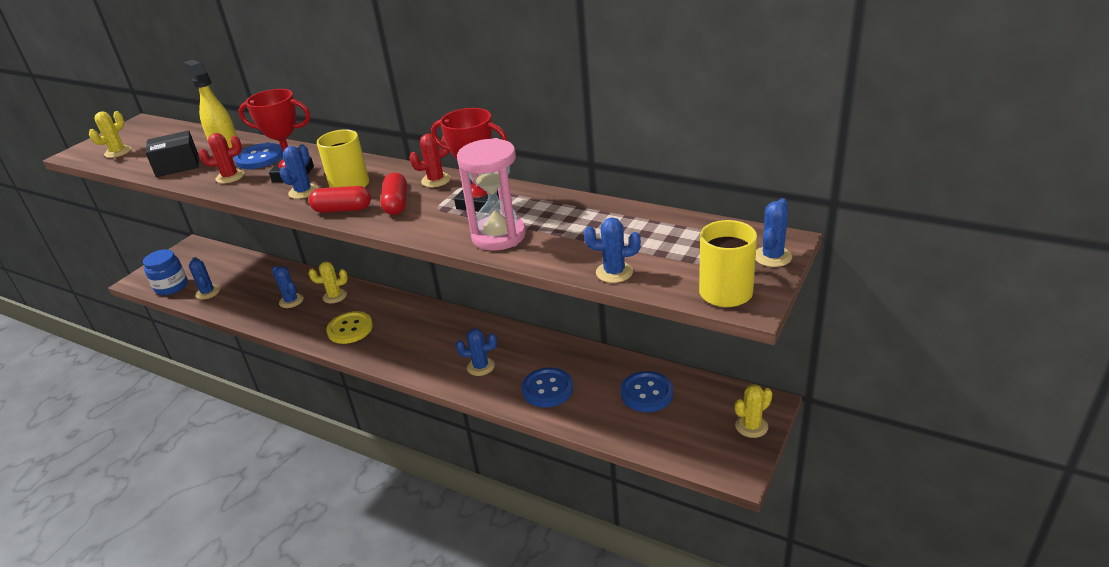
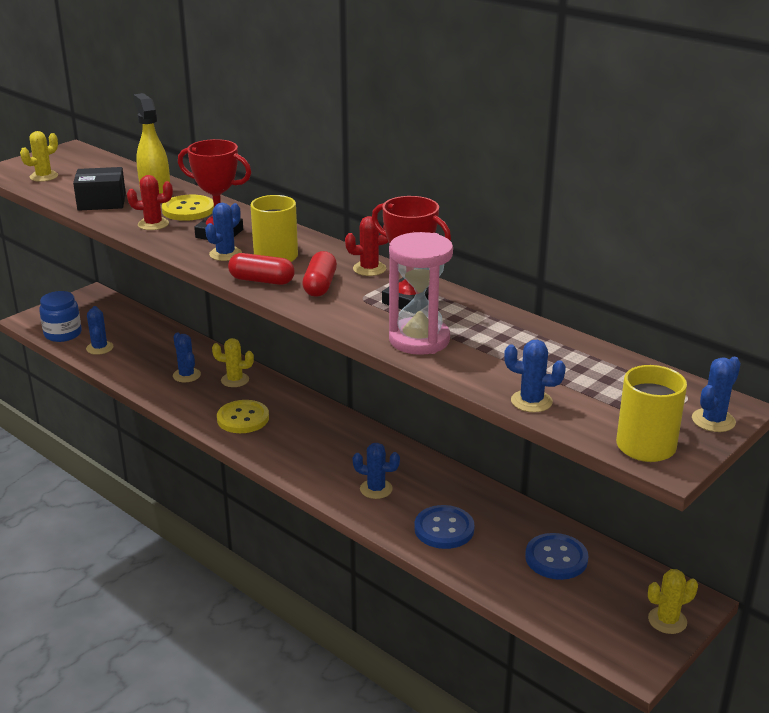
camera: 10 degrees right, 5 degrees down
blue button [234,143,283,169] -> yellow button [162,195,214,221]

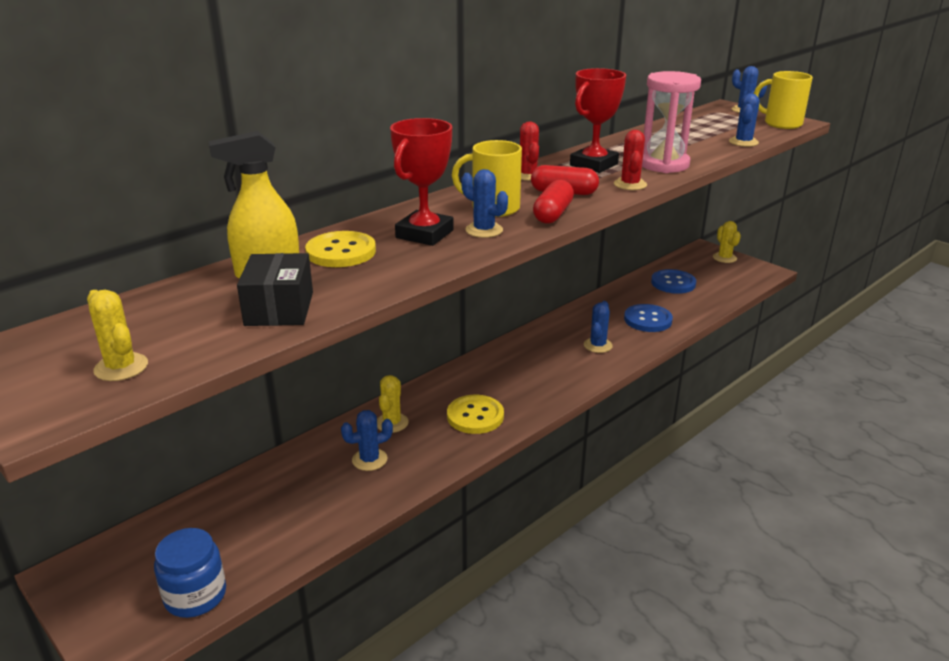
camera: 85 degrees left, 0 degrees up
blue cactus [86,306,113,355] -> none
red cactus [127,175,173,230] -> red cactus moved to [614,130,647,190]

